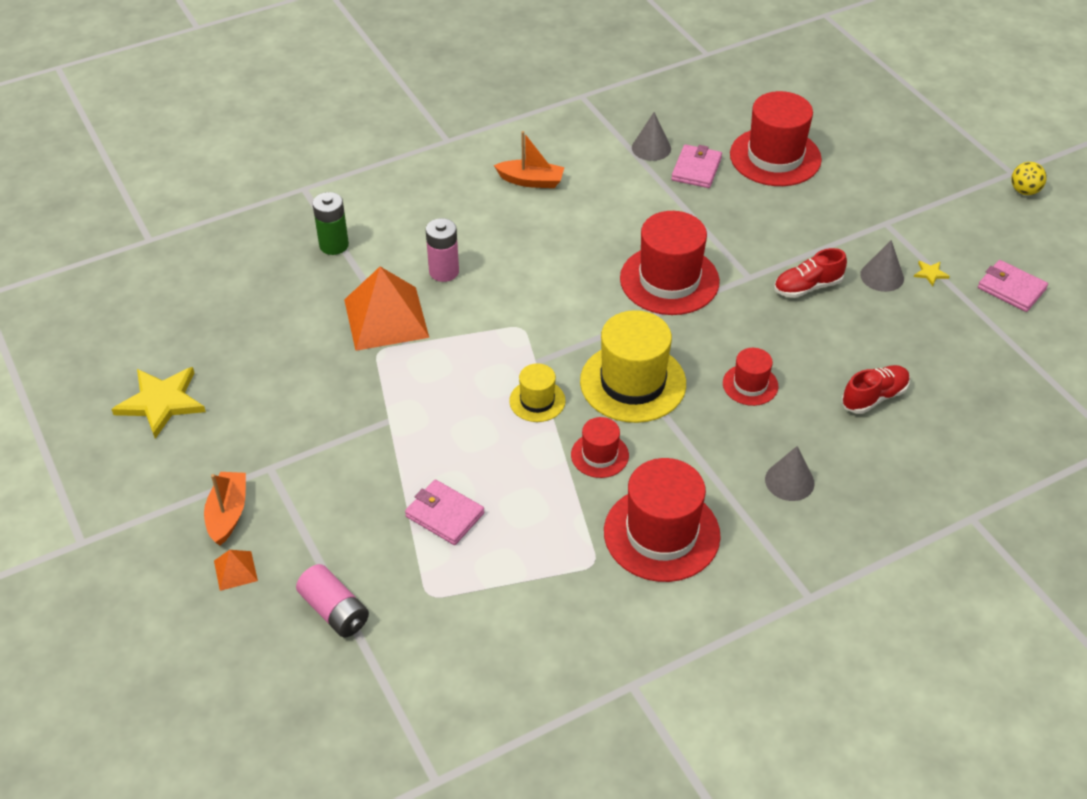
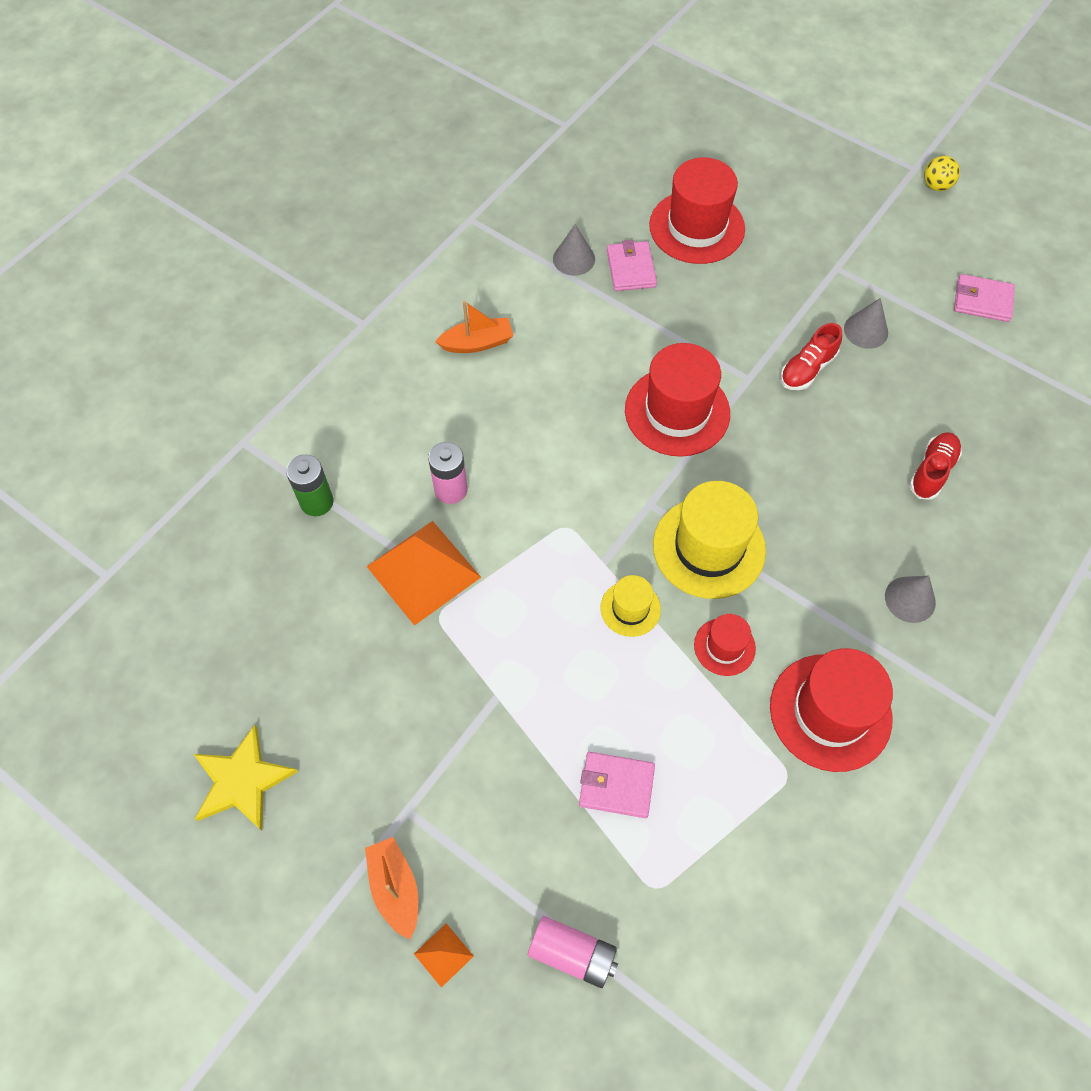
camera: 25 degrees left, 15 degrees up
red hat [723,348,779,406] -> none
yellow star [914,261,950,286] -> none

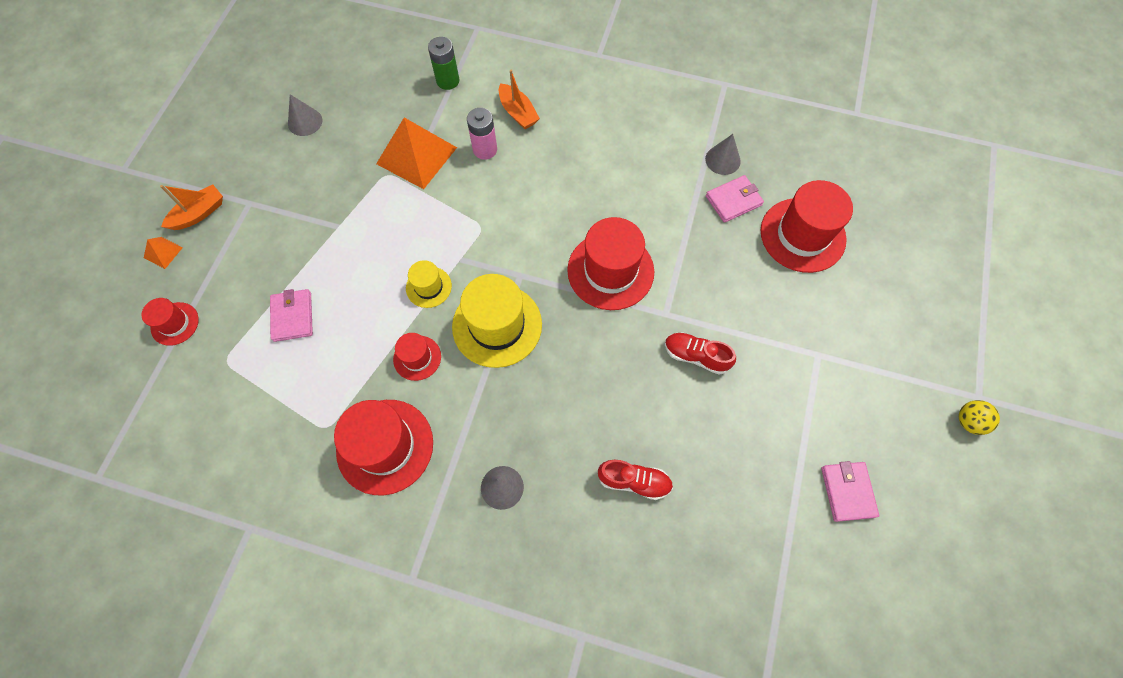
camera: 70 degrees right, 5 degrees up
yellow star [194,725,298,830] -> none
orange boat [435,301,513,353] -> orange boat moved to [499,70,540,129]
pink battery [528,916,618,988] -> red hat [141,298,199,346]
grey cone [844,298,888,349] -> grey cone moved to [288,94,322,136]

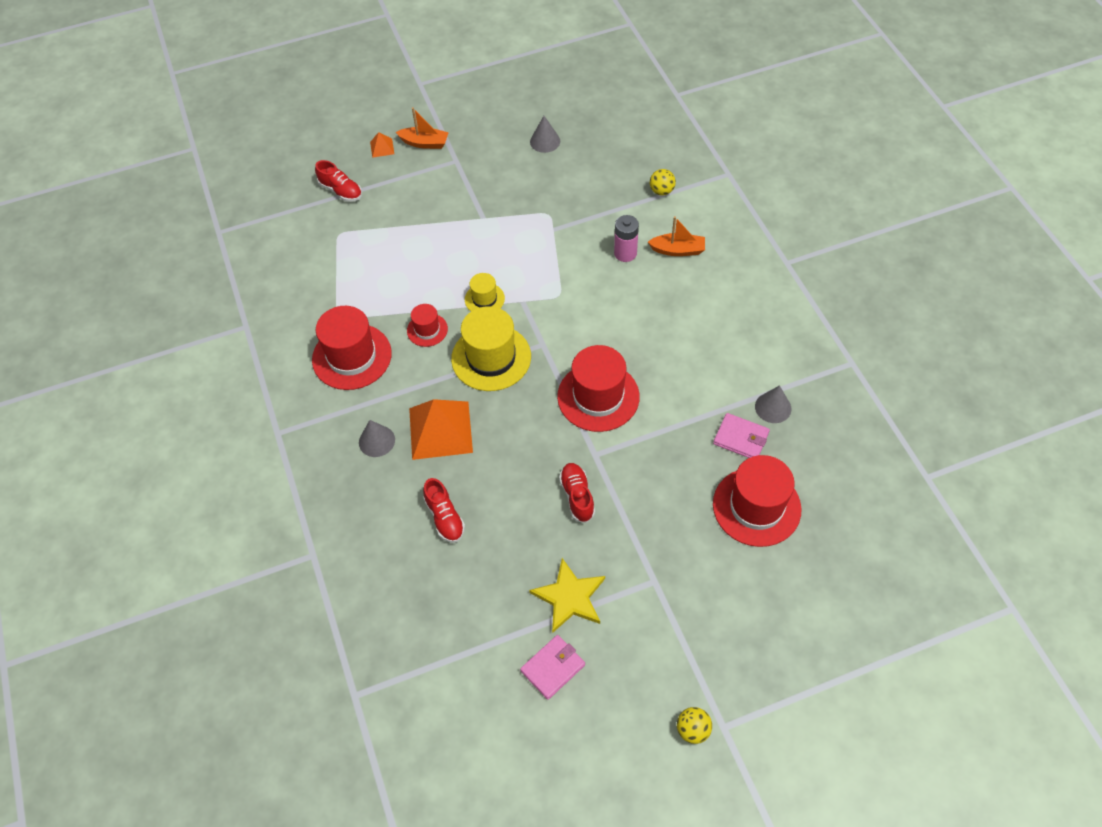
camera: 55 degrees right, 10 degrees down
red hat [141,298,199,346] -> red shoe [315,160,362,202]
pink wallet [270,289,313,342] -> none
orange pyramid [376,117,457,189] -> orange pyramid moved to [409,399,473,460]
green battery [428,37,459,90] -> yellow ball [650,169,676,196]
orange boat [499,70,540,129] -> orange boat turned 105 degrees counterclockwise [648,216,705,256]
none -> yellow star [529,558,605,633]

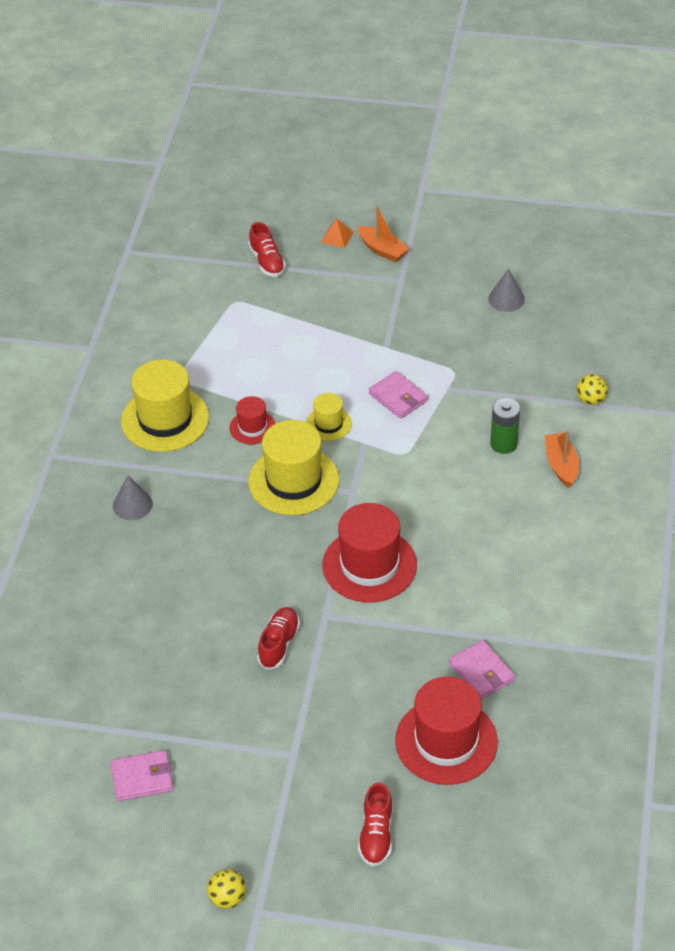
camera: 30 degrees right, 10 degrees down
red hat [312,306,392,390] -> yellow hat [121,359,209,452]
orange pyramid [409,399,473,460] -> none
red shoe [423,478,465,543] -> red shoe moved to [358,783,393,867]
yellow star [529,558,605,633] -> none
pink battery [614,215,639,262] -> green battery [490,398,520,454]
orange boat [648,216,705,256] -> orange boat turned 135 degrees counterclockwise [545,430,579,488]
grey cone [755,385,791,423] -> none
none -> pink wallet [369,371,428,419]

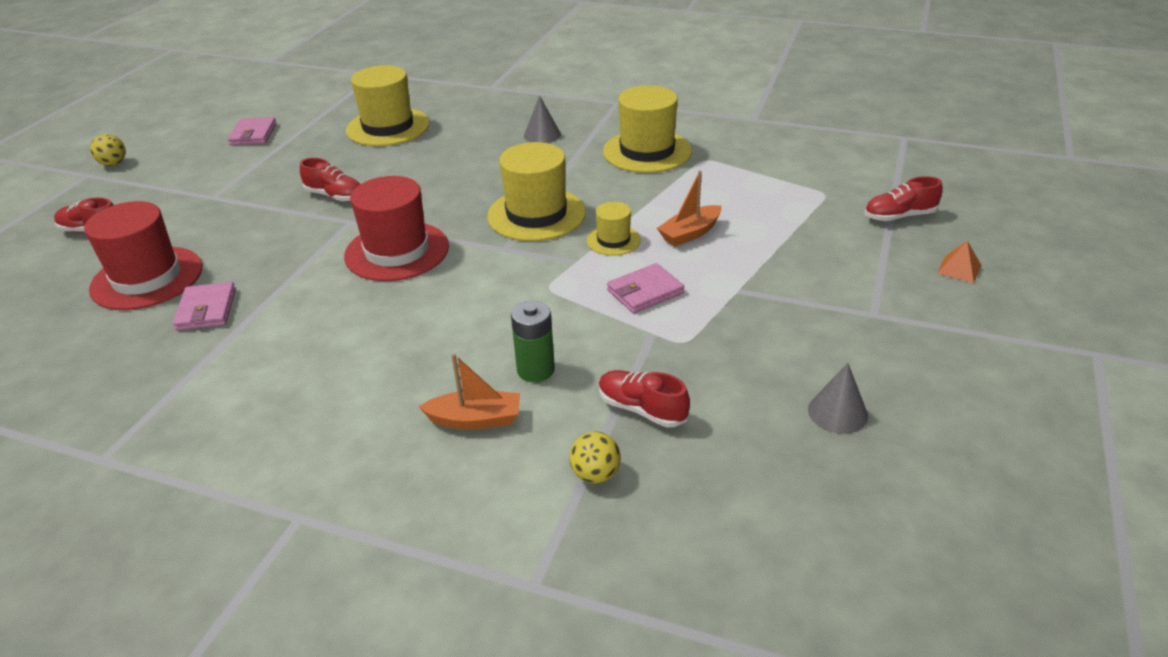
camera: 100 degrees right, 10 degrees down
red hat [230,396,275,444] -> none
orange boat [357,206,410,262] -> orange boat moved to [657,171,721,247]
pink wallet [449,640,515,699] -> pink wallet turned 75 degrees counterclockwise [173,282,236,331]
none -> yellow hat [346,65,430,146]
none -> red shoe [599,370,690,427]

